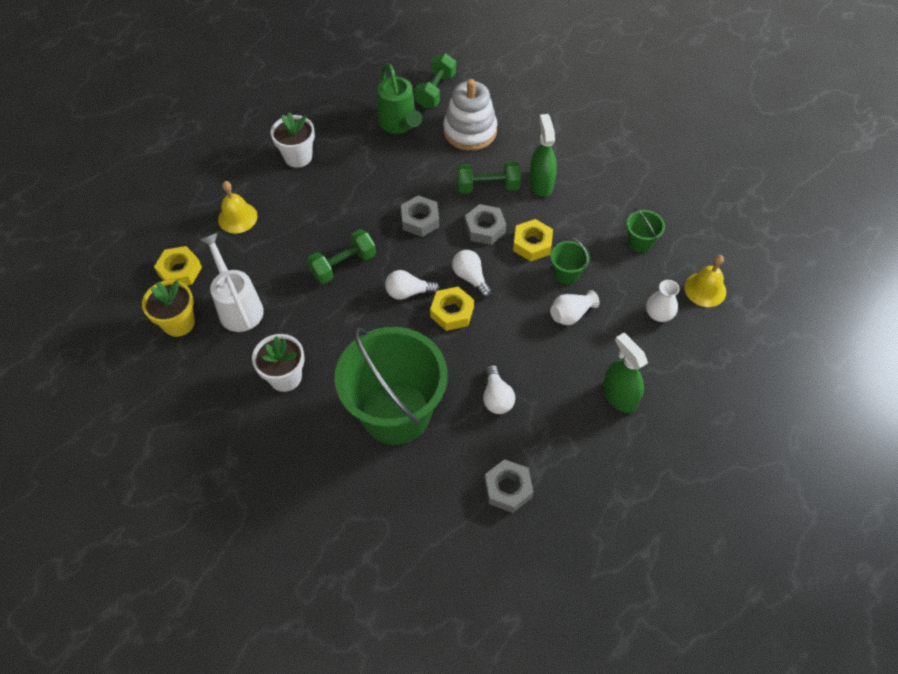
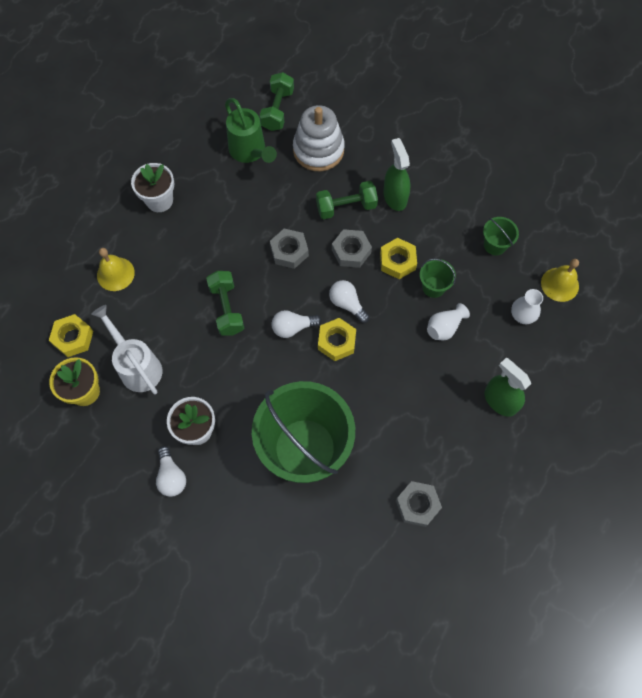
camera: 10 degrees left, 10 degrees up
green dumbbell [307,229,376,284] -> green dumbbell turned 60 degrees counterclockwise [206,271,244,336]
white light bulb [483,365,515,414] -> white light bulb moved to [156,446,186,497]

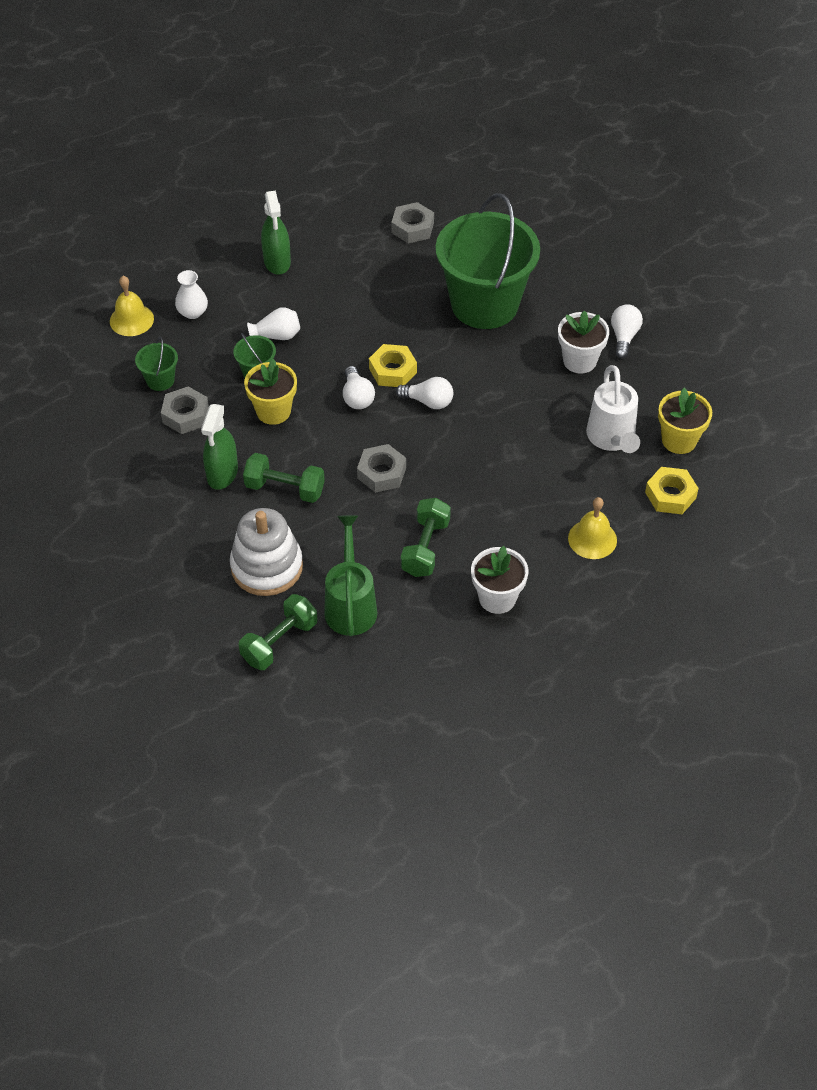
camera: 150 degrees left, 15 degrees down
green dumbbell [206,271,244,336] -> green dumbbell moved to [401,498,451,577]
grey nut [332,229,372,268] -> grey nut moved to [161,386,209,434]
yellow nut [380,238,417,279] -> yellow flower pot [244,359,297,425]

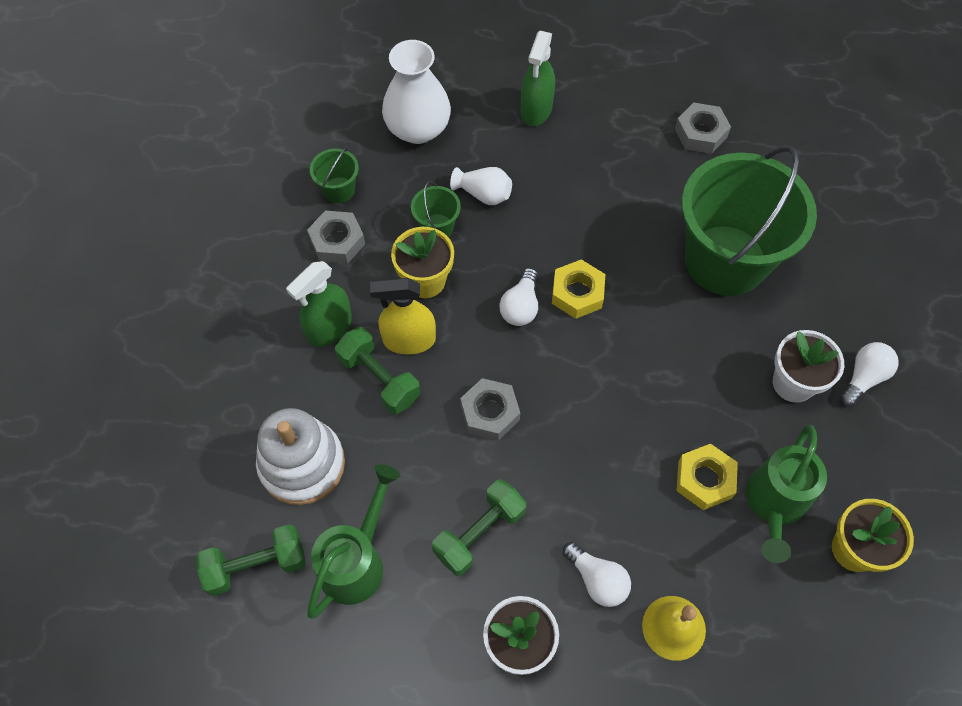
camera: 30 degrees right, 10 degrees up
yellow bell [110,276,154,336] -> none
white vase [175,270,208,319] -> white vase [382,40,451,144], size x1.84
white light bulb [396,377,453,409] -> white light bulb moved to [563,542,631,607]
white watering can [586,365,640,453] -> green watering can [746,425,827,563]
yellow nut [645,467,699,514] -> yellow nut moved to [676,444,738,510]
none -> yellow spray bottle [370,278,436,354]

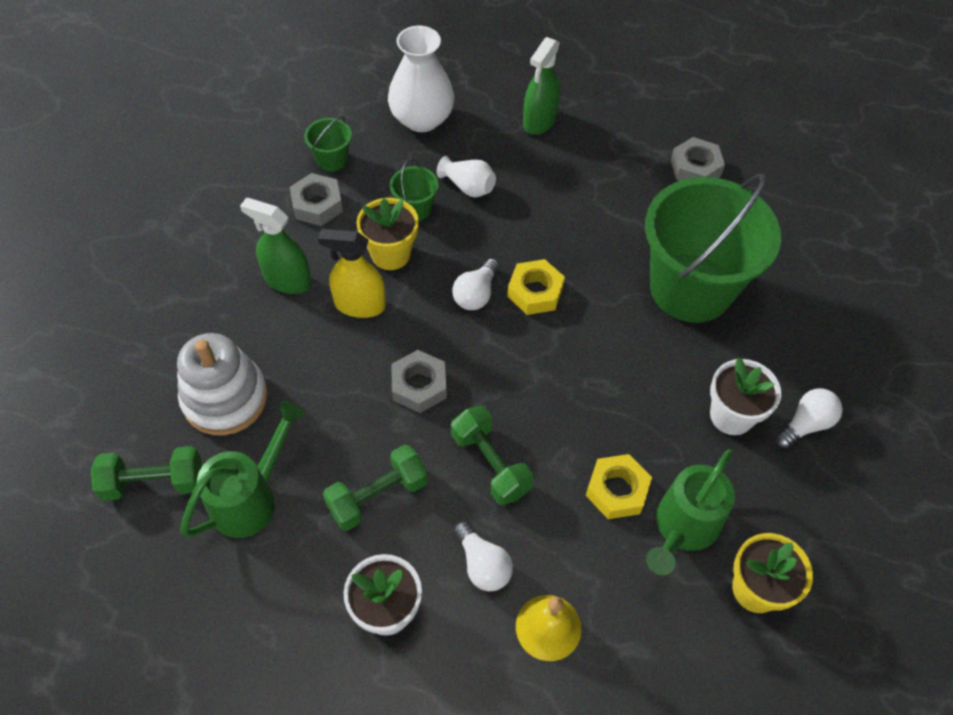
camera: 10 degrees right, 5 degrees down
green spray bottle [286,261,352,347] -> green spray bottle turned 60 degrees clockwise [240,198,311,294]
green dumbbell [335,327,420,414] -> green dumbbell moved to [451,406,534,505]

